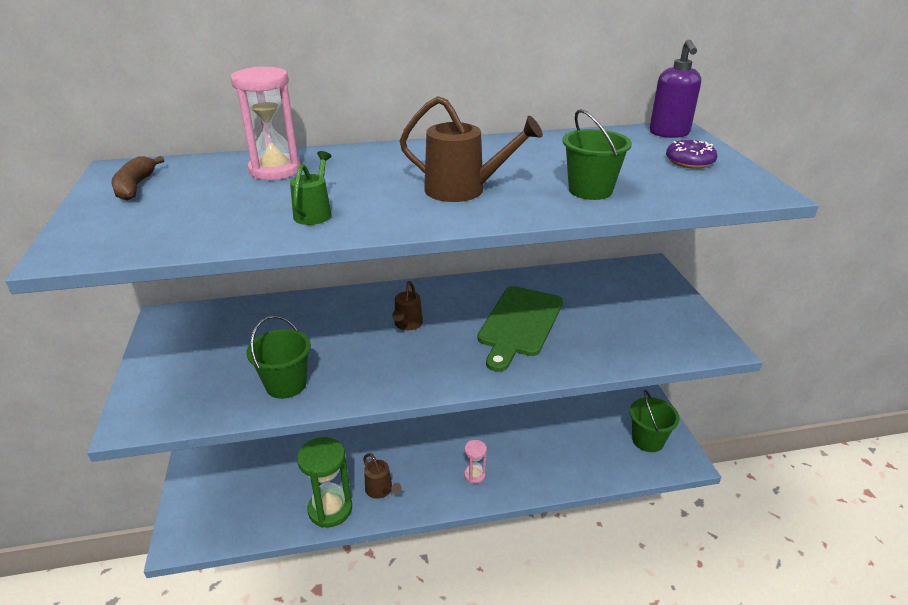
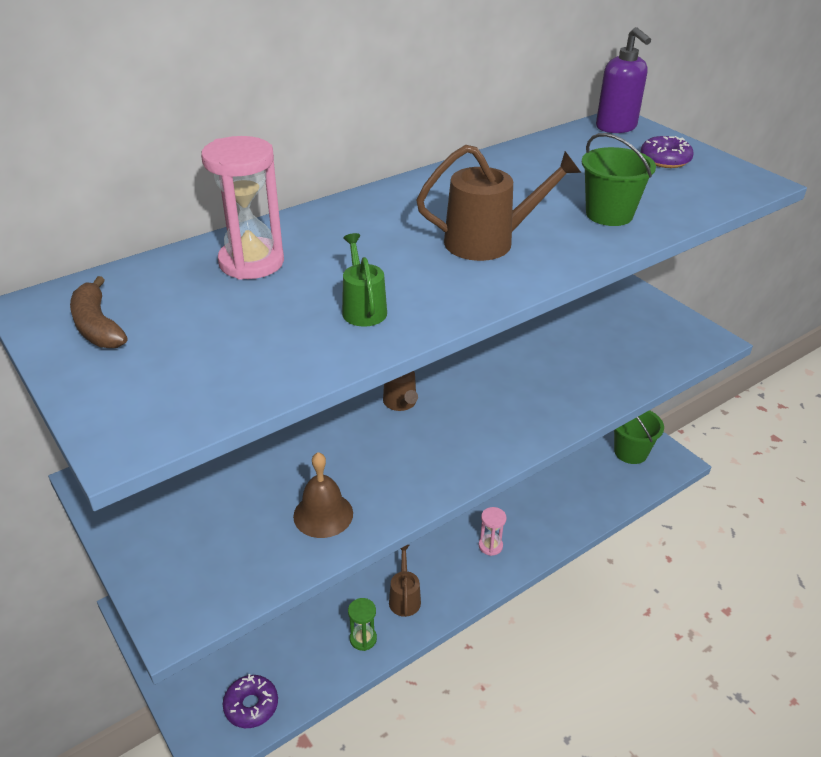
camera: 25 degrees left, 5 degrees up
green bucket [247,315,311,399] -> brown bell [293,452,353,538]
green hourglass [297,437,352,528] -> green hourglass [348,598,377,651], size x0.52
brown watering can [363,453,402,499] -> brown watering can turned 120 degrees counterclockwise [389,545,421,617]
green cutting board [477,286,563,372] -> none
none -> purple donut [223,674,278,728]

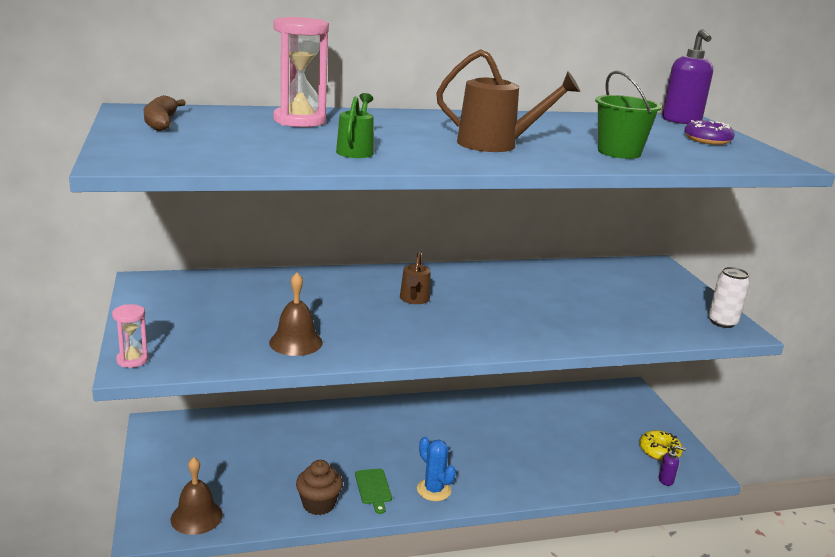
camera: 20 degrees right, 15 degrees down
purple donut [223,674,278,728] -> brown bell [171,457,223,535]
green hourglass [348,598,377,651] -> brown cupcake [296,460,343,515]
brown watering can [389,545,421,617] -> green cutting board [355,468,392,514]
pink hourglass [479,507,507,556] -> pink hourglass moved to [112,304,148,368]
green bucket [614,410,664,464] -> yellow donut [639,430,683,461]
none -> blue cactus [417,437,456,501]
none -> purple soap dispenser [659,445,686,486]
none -> white can [708,267,750,328]

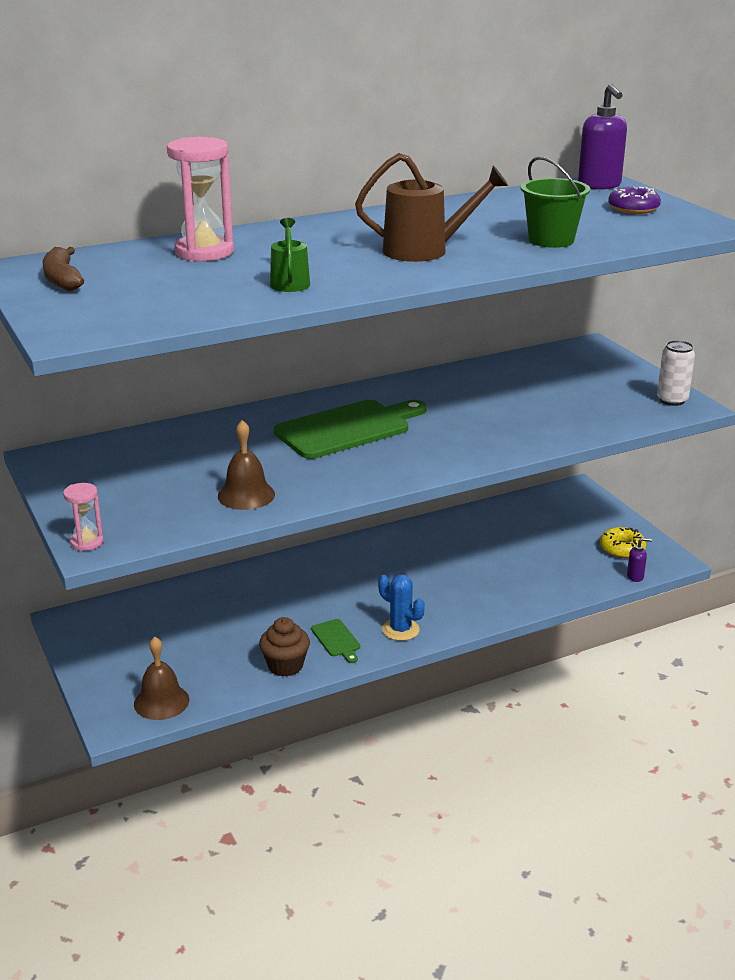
camera: 10 degrees left, 5 degrees up
brown watering can [400,251,431,304] -> green cutting board [274,400,427,459]

